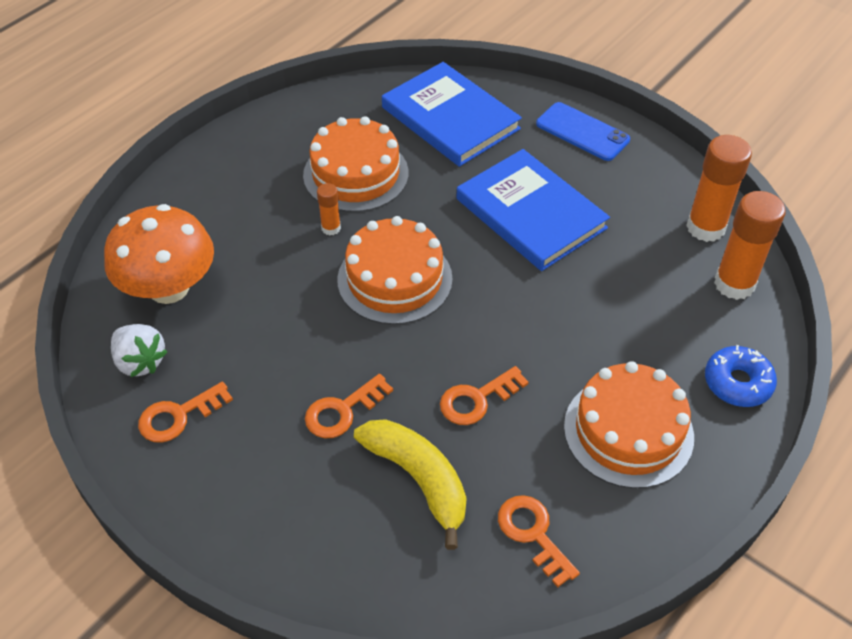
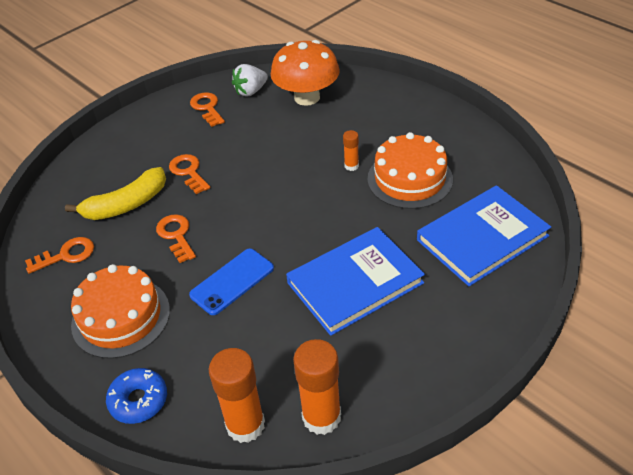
camera: 100 degrees right, 5 degrees down
orange cake [337,216,453,325] -> none
blue phone [536,102,630,161] -> blue phone moved to [189,248,274,315]

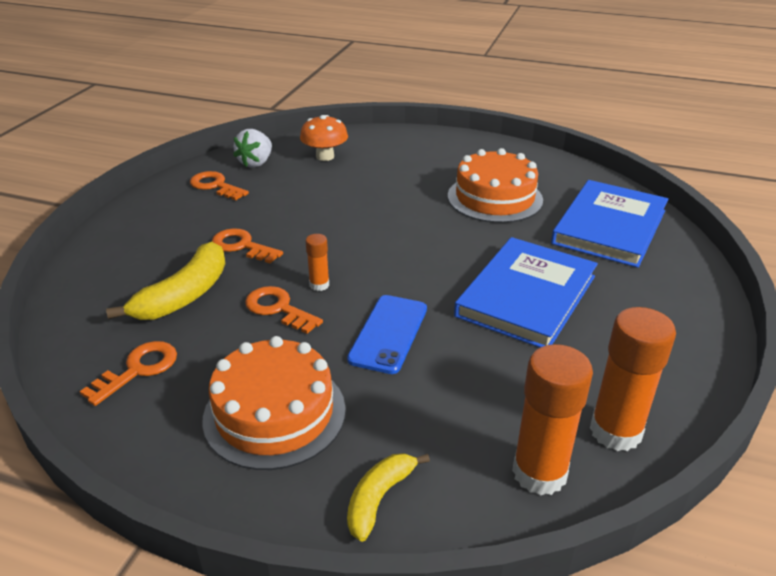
camera: 30 degrees left, 10 degrees down
blue donut [106,368,167,424] -> yellow banana [347,453,430,542]
orange mushroom [271,40,340,106] -> orange mushroom [300,115,348,161], size x0.61
orange glue stick [343,130,359,171] -> orange glue stick moved to [305,234,329,291]

